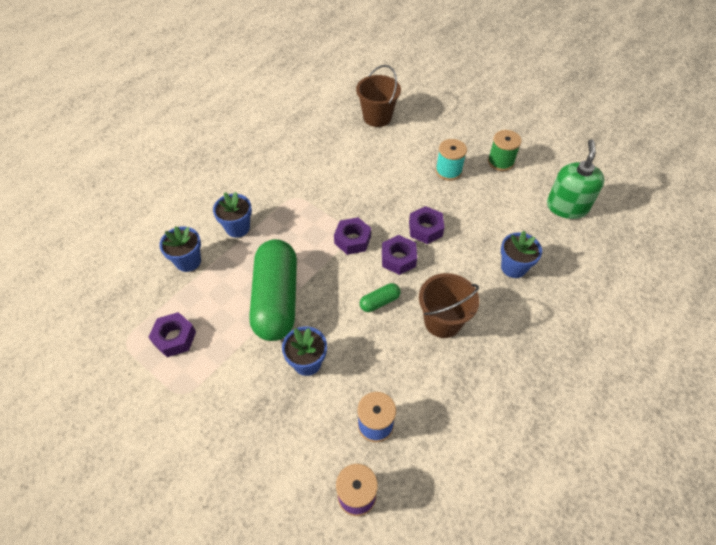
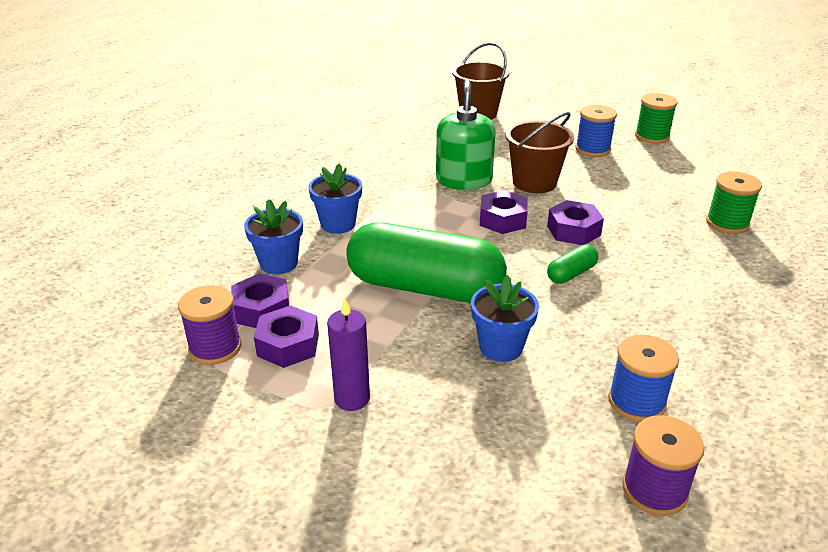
camera: 10 degrees left, 20 degrees down
green capsule [249,239,297,341] -> green capsule turned 60 degrees counterclockwise [346,222,507,303]
purple nut [409,206,445,244] -> purple nut moved to [231,274,289,328]
brown bucket [419,273,479,338] -> brown bucket moved to [505,112,574,193]
turquoise spool [435,139,467,181] -> blue spool [575,105,617,157]
blue flower pot [501,231,542,278] -> green spool [706,172,762,234]
green soap dispenser [547,139,605,219] -> green soap dispenser moved to [436,79,496,190]
none -> purple spool [178,285,241,365]
none -> purple candle [327,298,370,411]

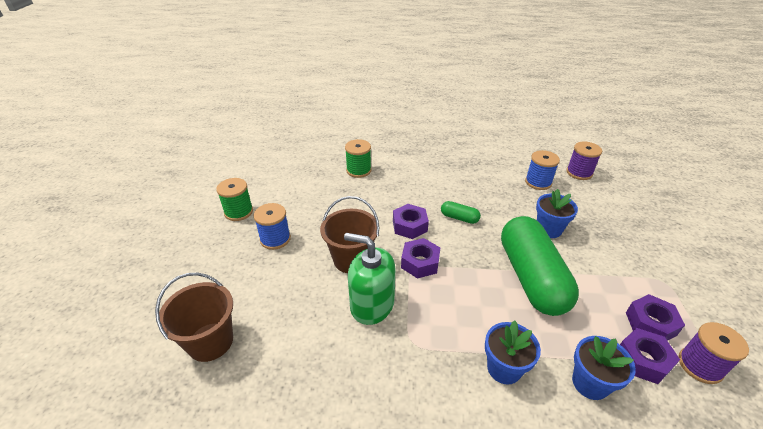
camera: 115 degrees left, 5 degrees up
purple candle [327,298,370,411] -> none
green soap dispenser [436,79,496,190] -> green soap dispenser turned 45 degrees clockwise [344,233,395,325]

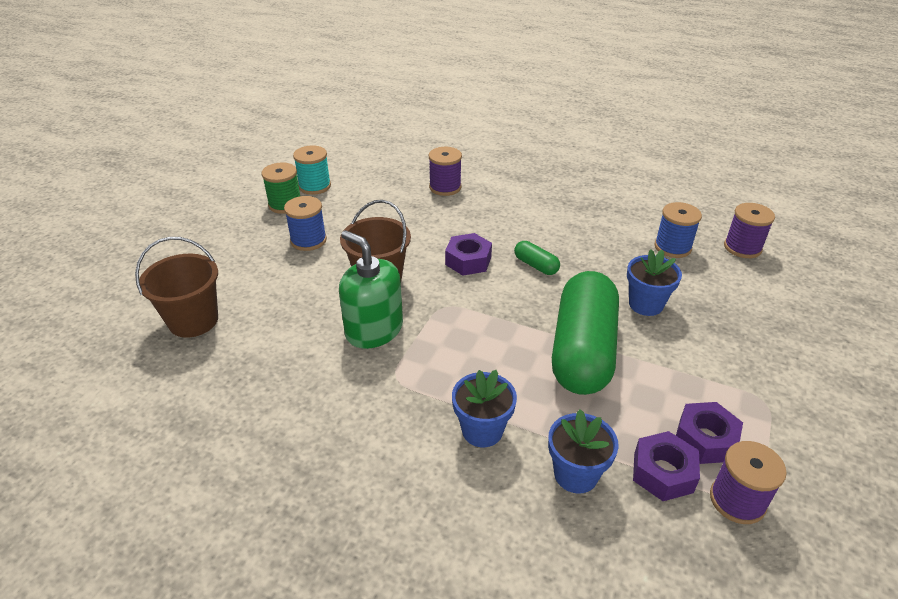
camera: 20 degrees right, 0 degrees up
green spool [345,139,371,178] -> purple spool [429,147,462,196]
purple nut [401,238,440,279] -> none
none -> turquoise spool [293,146,331,195]

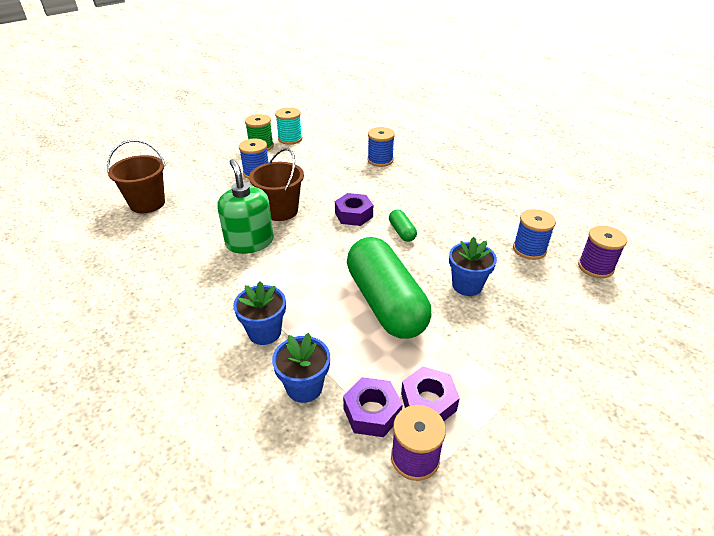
camera: 25 degrees right, 0 degrees up
purple spool [429,147,462,196] -> blue spool [367,127,395,167]
green capsule [552,271,619,395] -> green capsule turned 60 degrees counterclockwise [347,237,431,339]

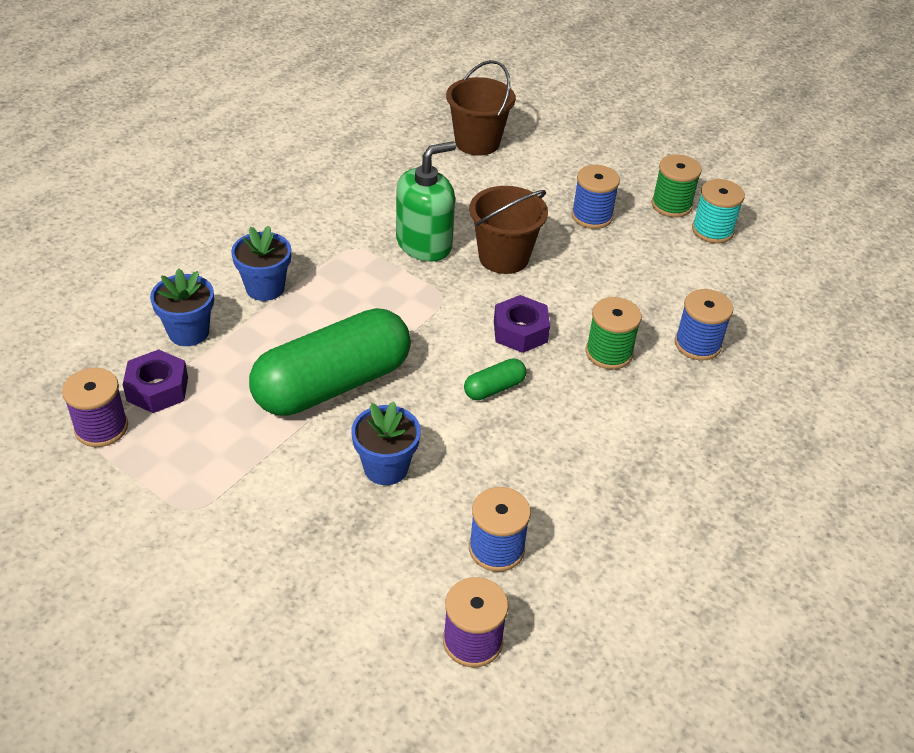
camera: 75 degrees right, 5 degrees up
purple nut [401,366,460,421] -> none
none -> green spool [586,297,642,370]

